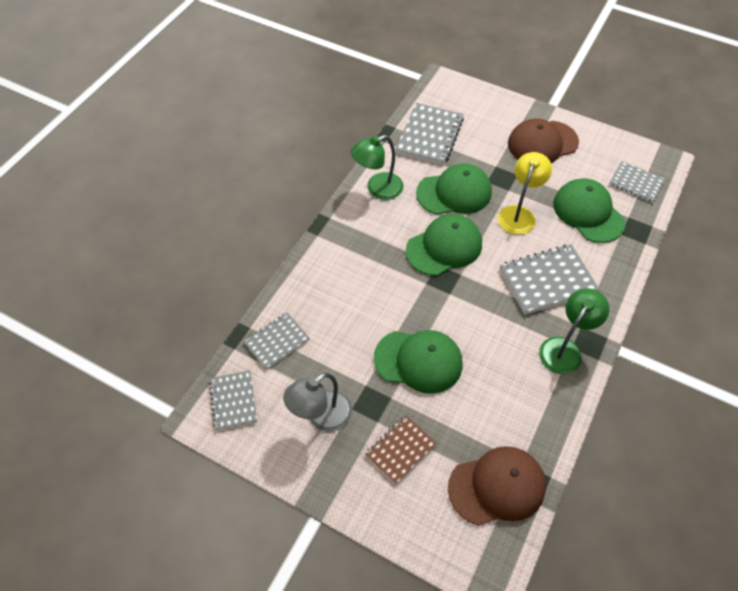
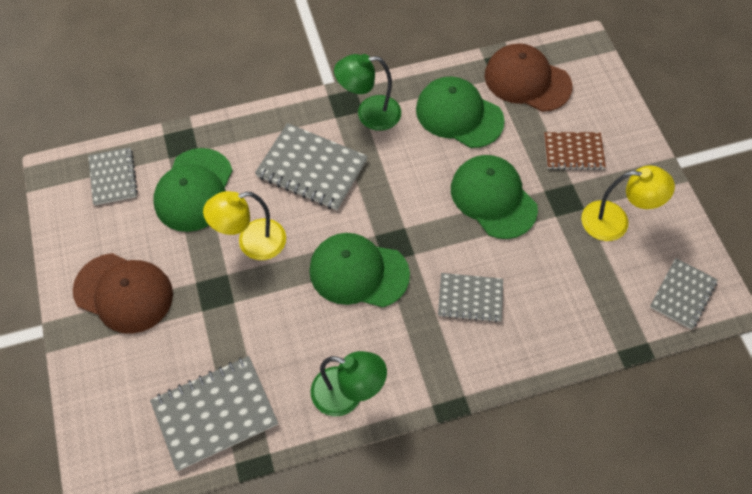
camera: 135 degrees left, 5 degrees up
grey notebook [244,312,310,370] -> grey notebook moved to [438,273,503,323]
grey lamp [283,373,352,432] -> yellow lamp [581,165,675,241]
green cap [416,163,492,215] -> green cap moved to [416,77,505,148]

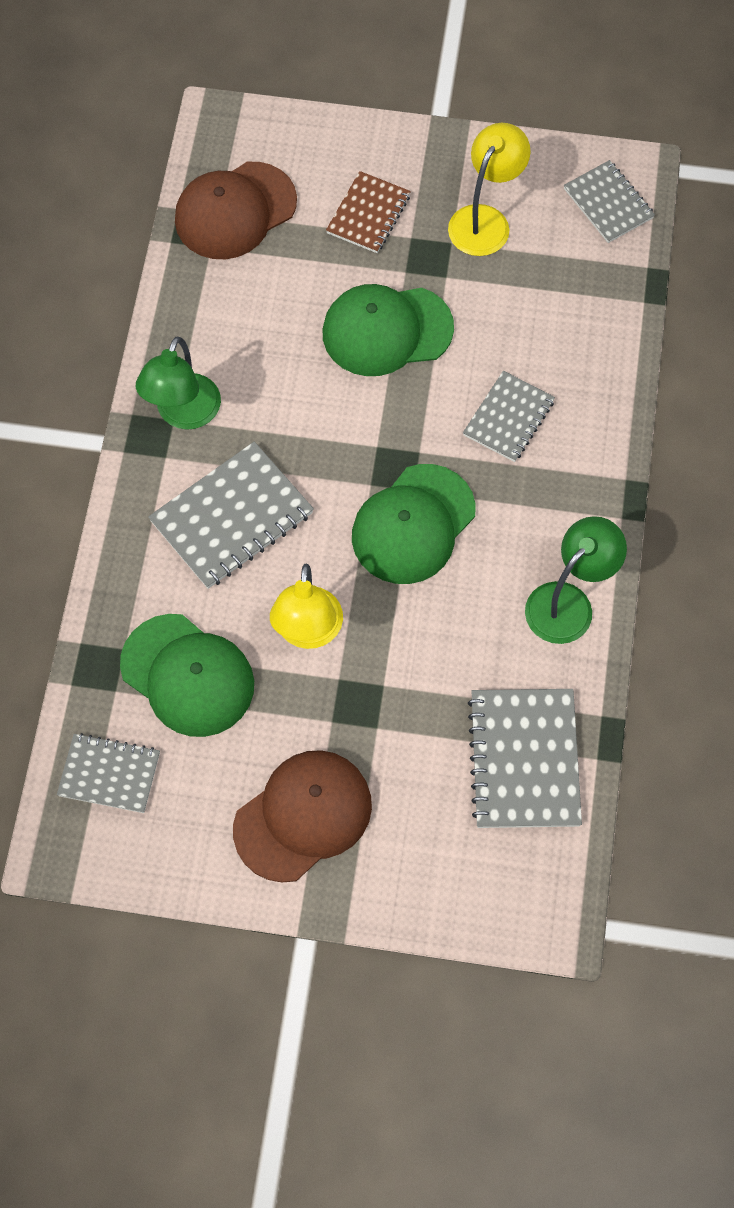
camera: 65 degrees left, 5 degrees up
green cap [416,77,505,148] -> none

